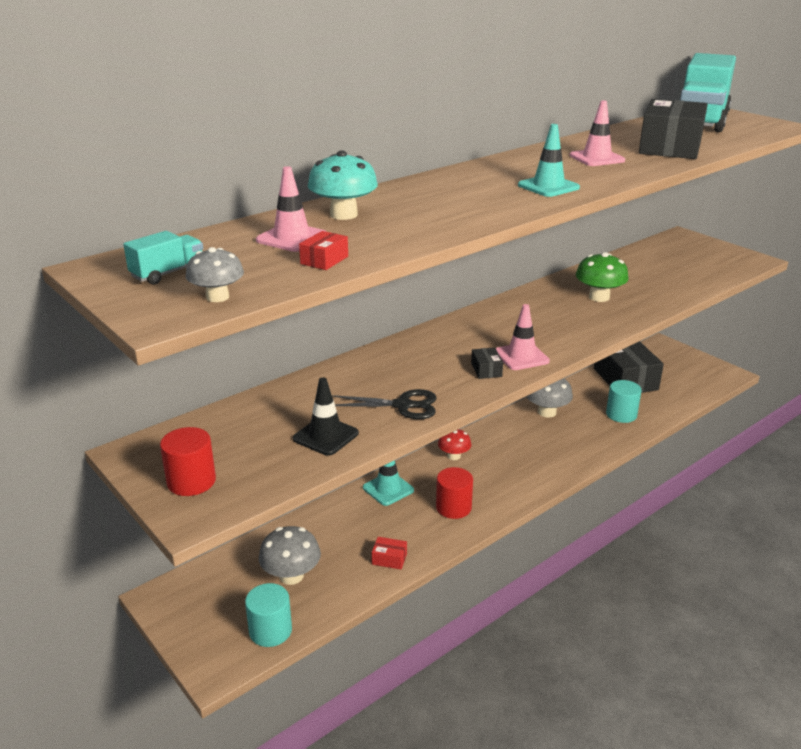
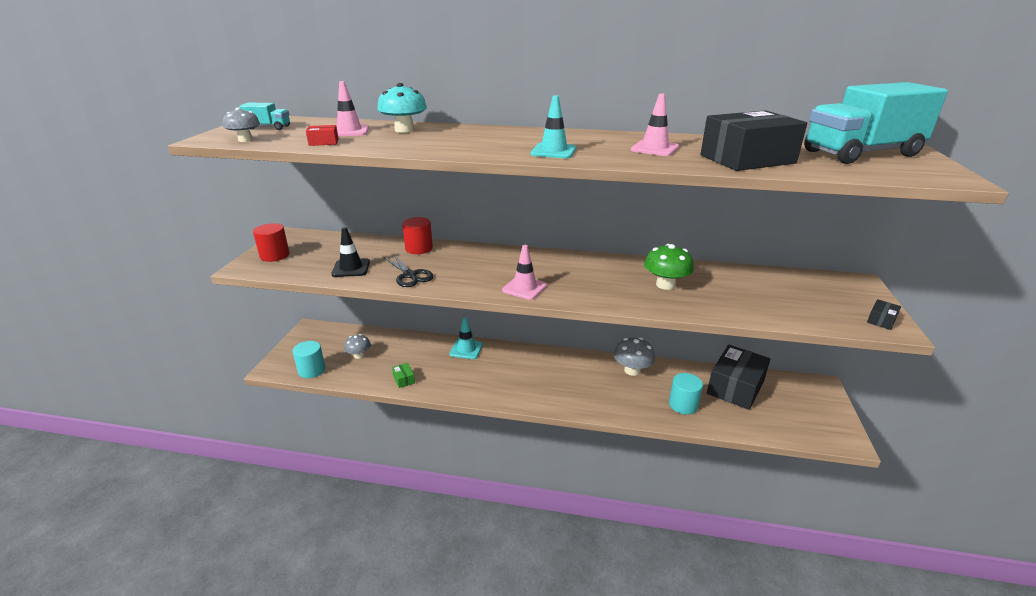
camera: 50 degrees right, 0 degrees up
grey mushroom [259,526,321,585] -> grey mushroom [344,334,371,359], size x0.66
red box [372,537,407,569] -> green box [392,363,415,388]
red cylinder [436,467,473,519] -> red cylinder moved to [402,217,433,254]
red mushroom [438,429,471,460] -> none
black box [471,347,503,379] -> black box moved to [867,299,901,330]

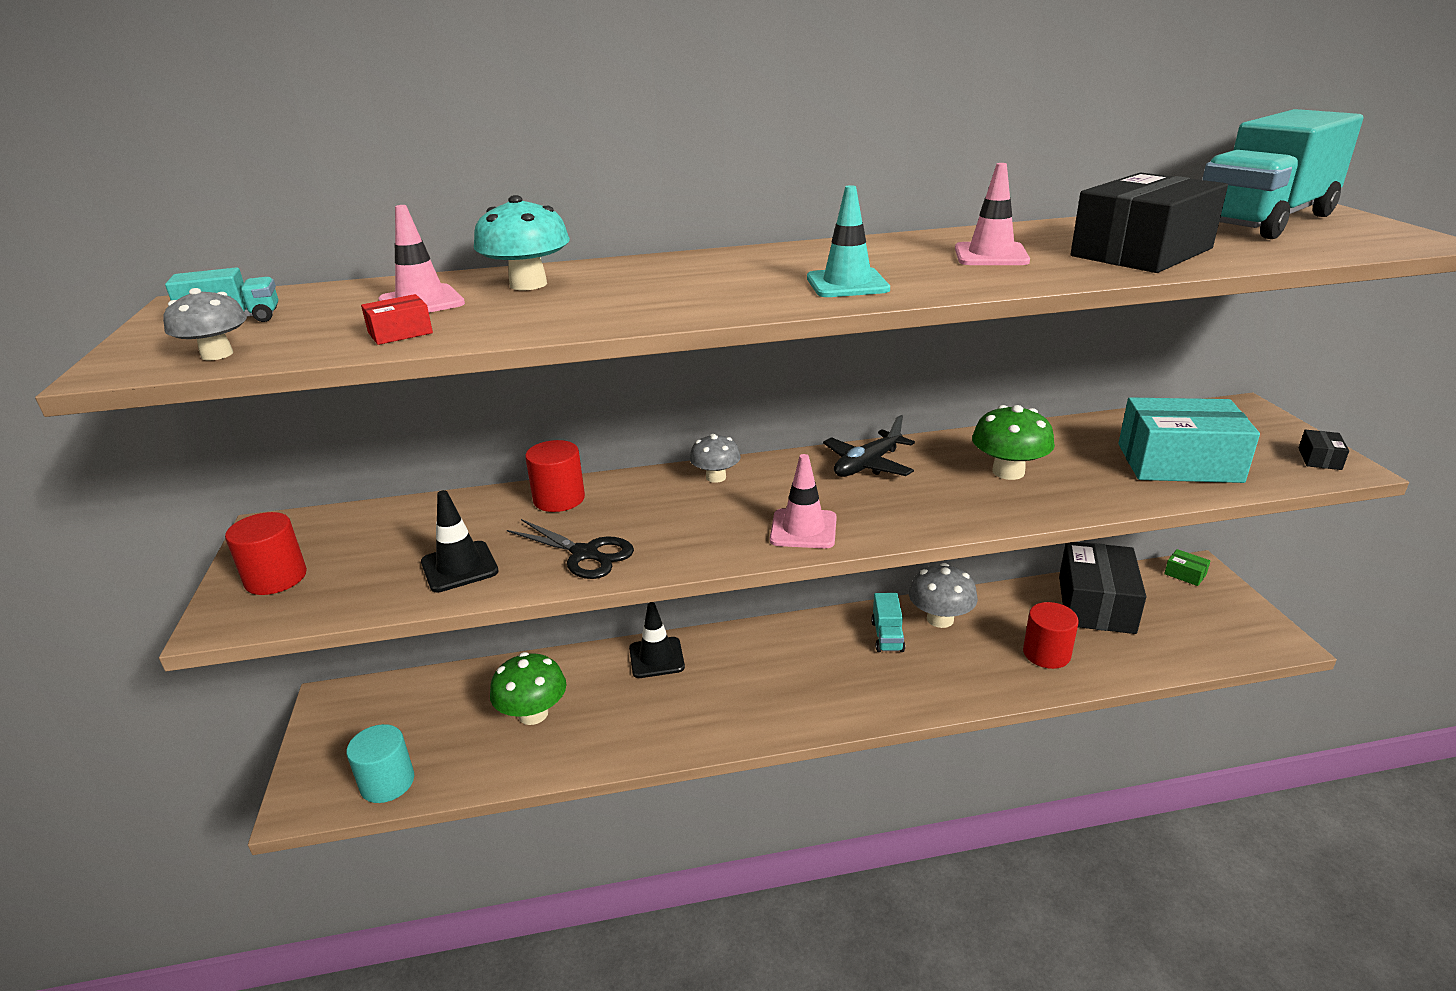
camera: 20 degrees left, 0 degrees up
grey mushroom [344,334,371,359] -> grey mushroom moved to [689,434,741,483]
green box [392,363,415,388] -> green box moved to [1164,549,1210,586]
turquoise traffic cone [449,317,483,359] -> black traffic cone [629,602,685,678]
turquoise cylinder [669,373,703,415] -> red cylinder [1023,602,1079,669]
none -> green mushroom [490,652,566,725]
none -> black plane [823,415,915,477]
none -> turquoise truck [871,593,905,652]
none -> turquoise box [1118,397,1260,483]

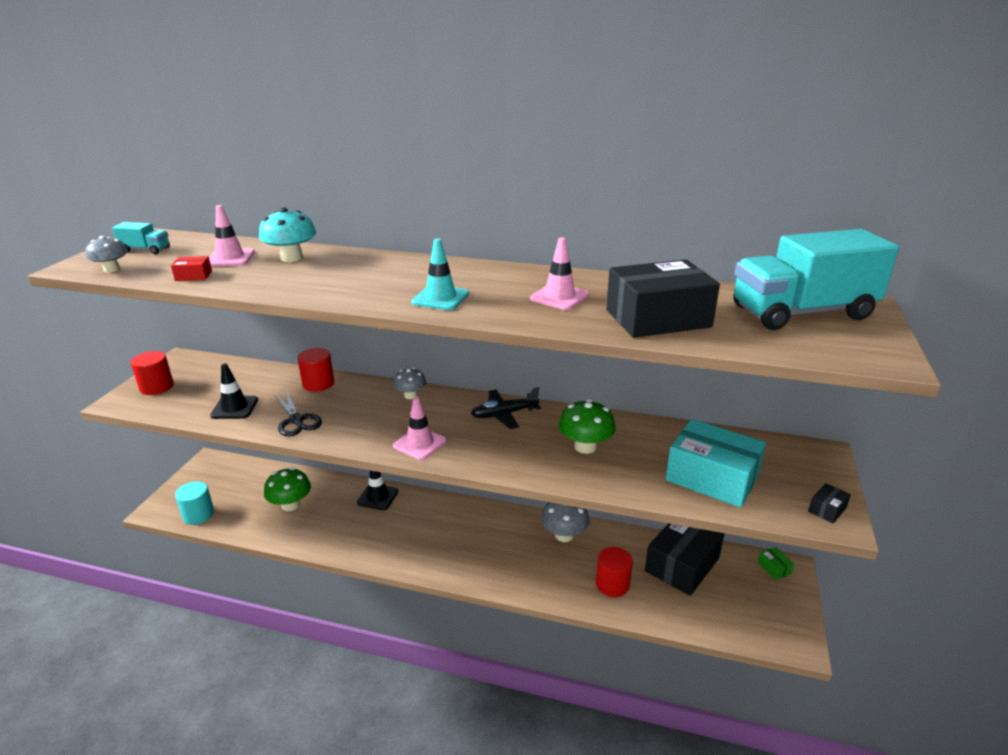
camera: 25 degrees right, 0 degrees up
turquoise truck [871,593,905,652] -> none

